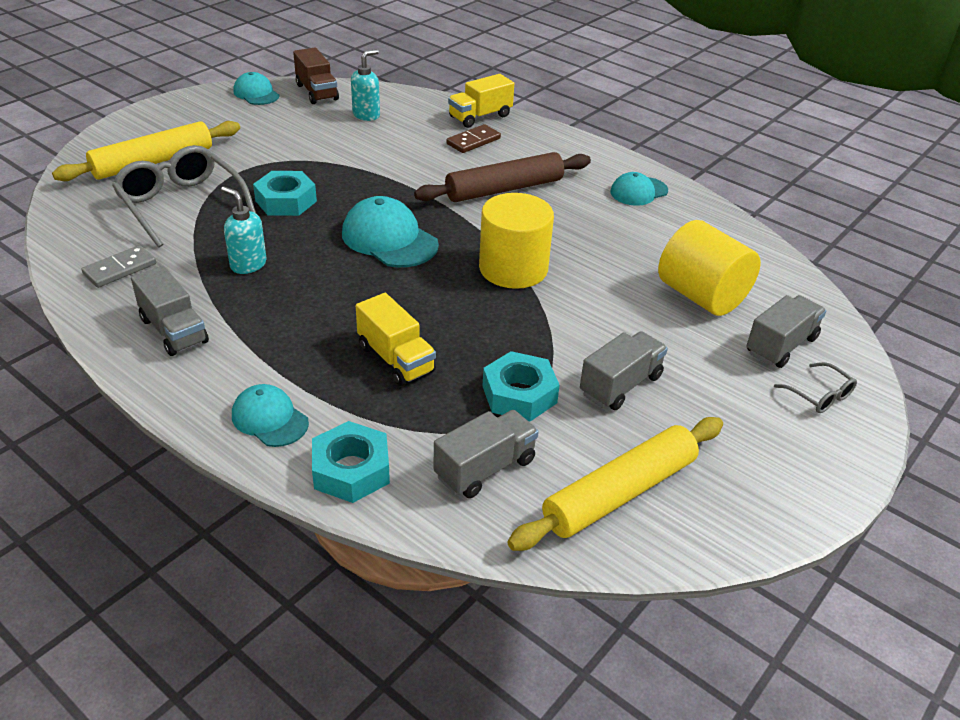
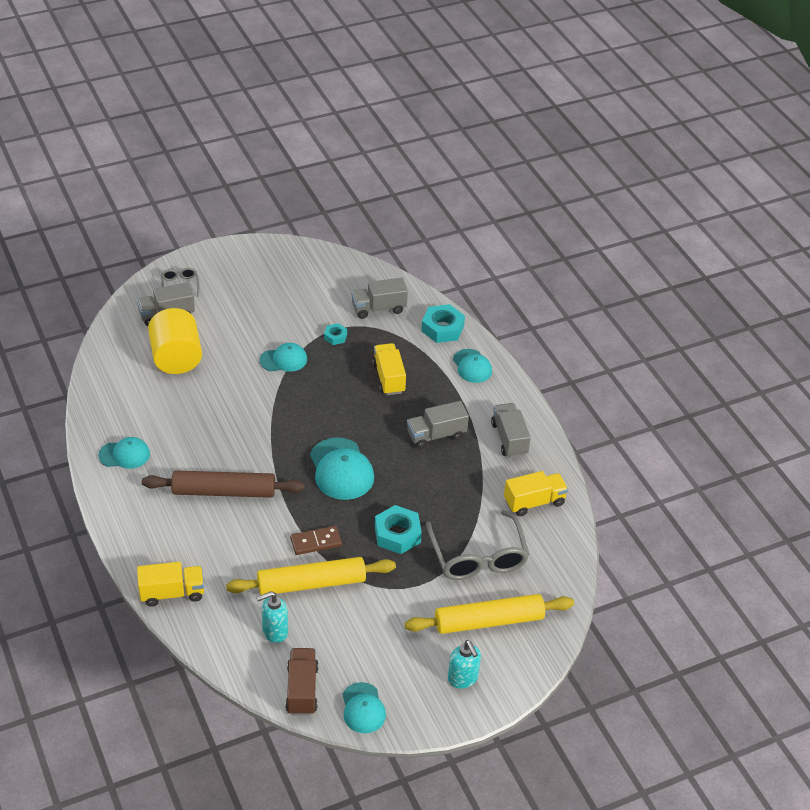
camera: 155 degrees left, 5 degrees up
grey domino [82,245,156,288] -> yellow truck [504,471,568,516]
turquoise soap dispenser [221,186,267,274] -> turquoise soap dispenser moved to [448,640,481,689]
brown domino [446,124,501,153] -> brown domino moved to [290,526,342,555]
yellow cylinder [479,193,554,289] -> none
turquoise nut [482,351,560,421] -> turquoise nut [324,323,347,345], size x0.55
yellow rolling pin [507,417,723,551] -> yellow rolling pin moved to [226,557,396,595]
grey truck [580,331,668,410] -> grey truck moved to [407,401,469,449]
none -> turquoise cap [260,343,307,372]

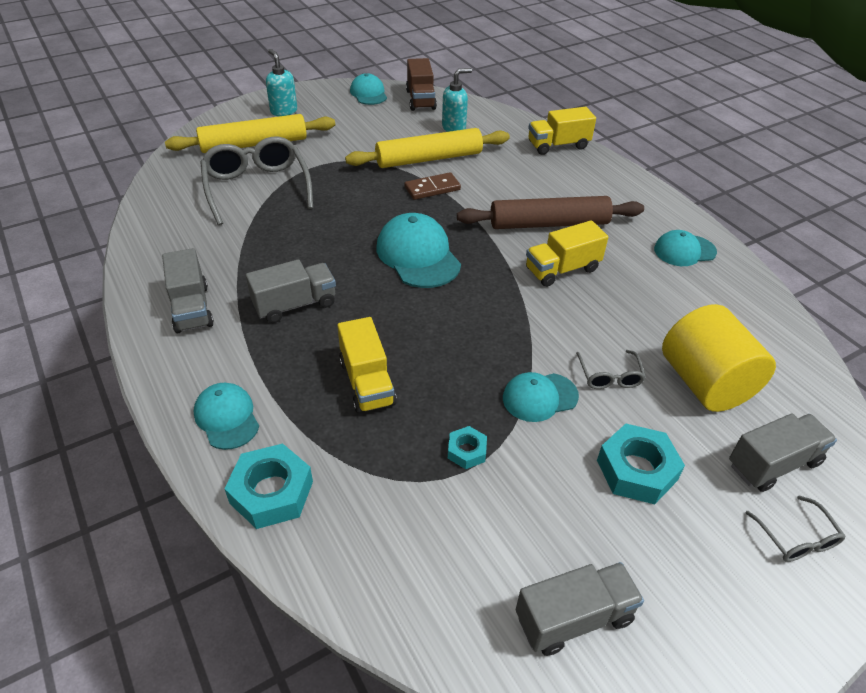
camera: 175 degrees right, 0 degrees up
grey truck [351,278,408,319] -> grey truck moved to [516,562,644,656]
turquoise nut [375,505,422,554] -> turquoise nut moved to [597,424,685,504]
yellow truck [504,471,568,516] -> yellow truck moved to [526,220,608,287]
none -> grey glasses [576,350,646,389]

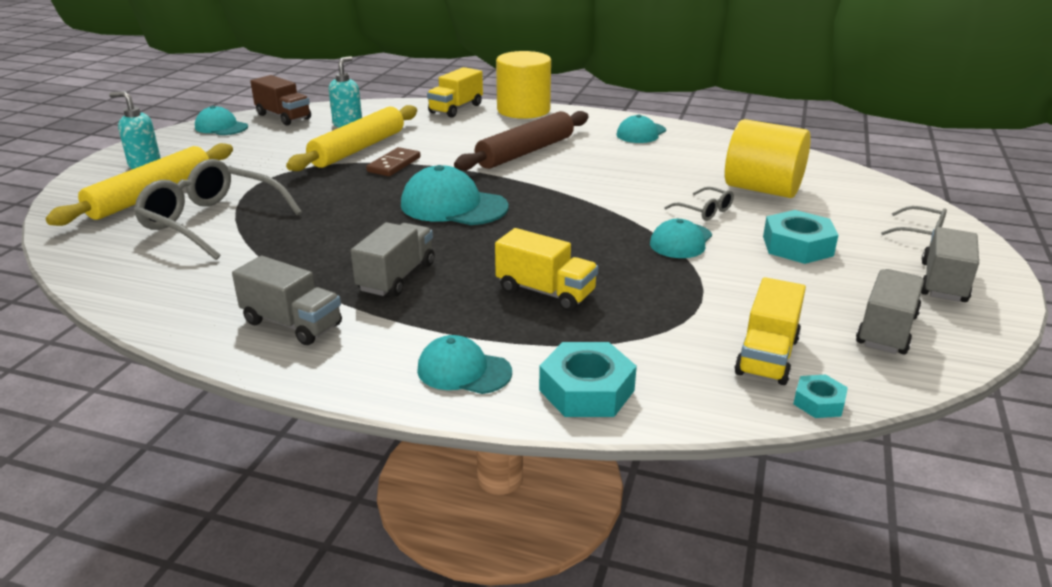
camera: 40 degrees left, 15 degrees down
turquoise nut [448,426,487,469] -> turquoise nut moved to [793,374,848,418]
yellow truck [526,220,608,287] -> yellow truck moved to [734,277,806,385]
grey truck [729,414,837,492] -> grey truck moved to [921,227,979,302]
none -> yellow cylinder [496,51,551,119]

